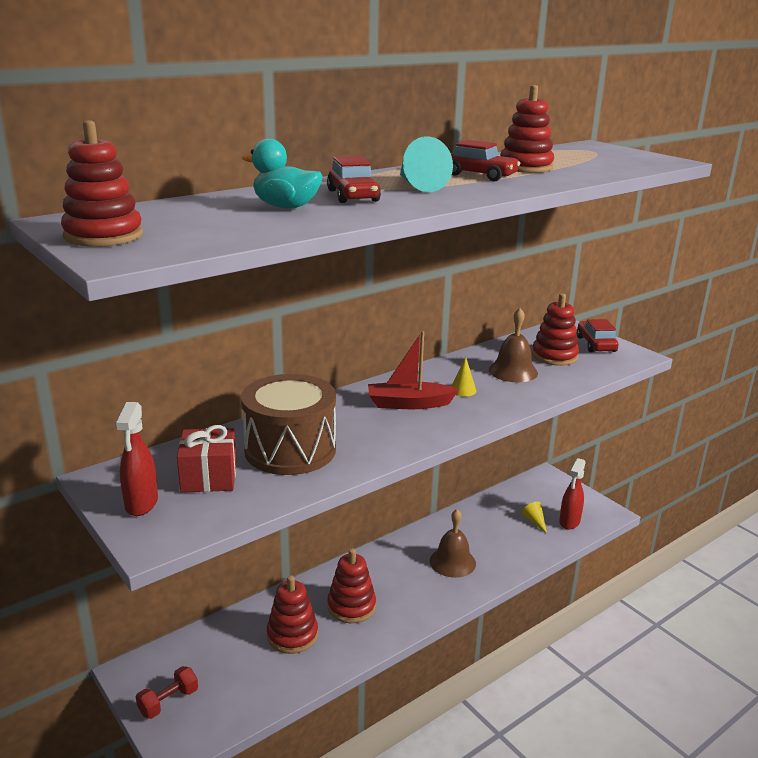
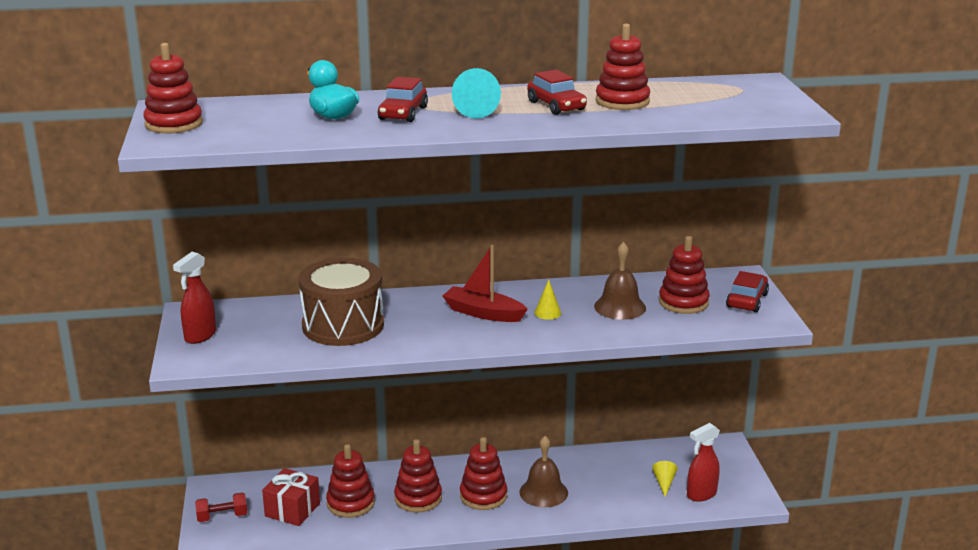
camera: 30 degrees right, 0 degrees up
red gift [177,425,236,493] -> red gift moved to [262,468,320,526]
none -> red stacking toy [460,437,507,510]

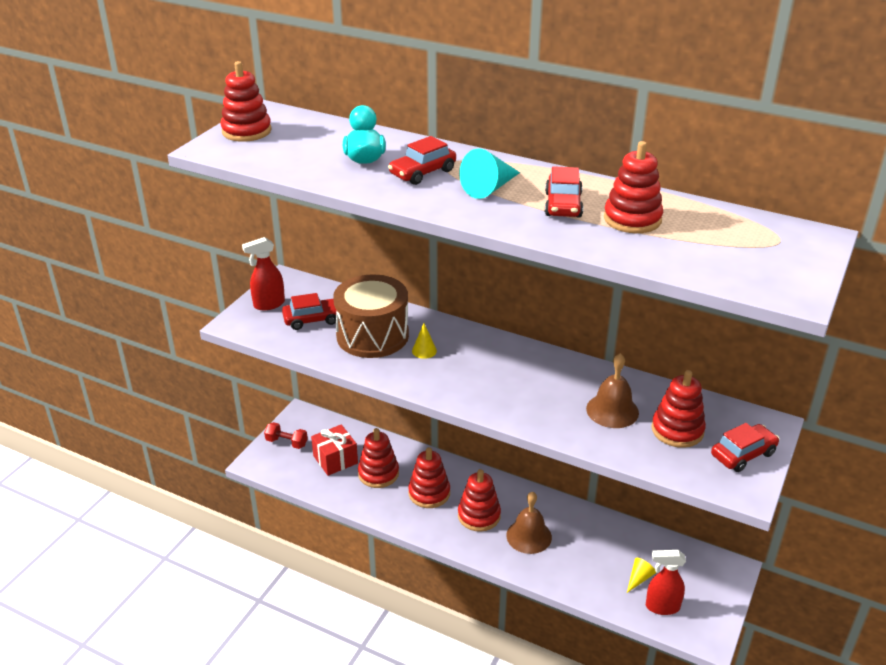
camera: 35 degrees right, 10 degrees up
red boat [443,245,528,322] -> none
yellow cone [535,279,561,320] -> yellow cone moved to [412,323,437,359]
none -> red car [282,293,336,330]

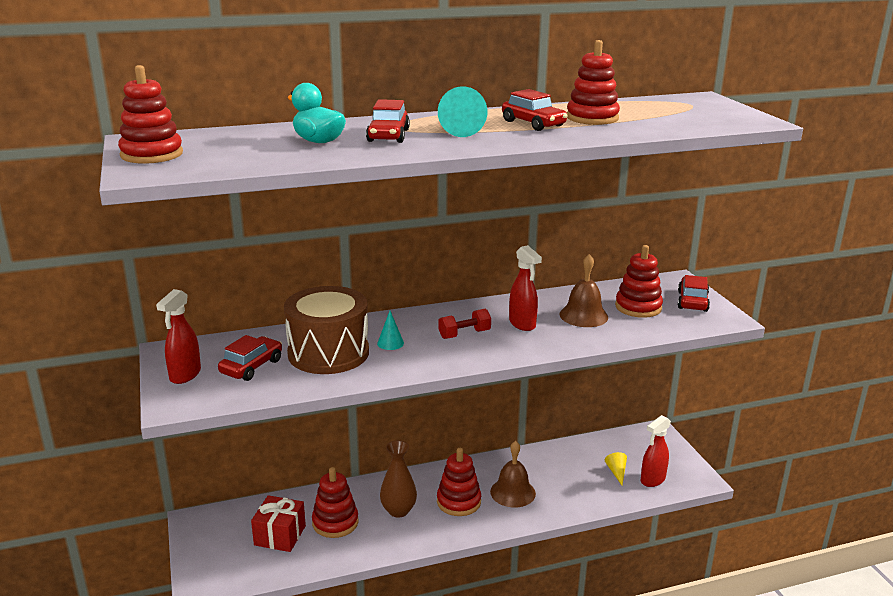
camera: 45 degrees left, 10 degrees down
red dumbbell [264,422,308,449] -> red dumbbell moved to [438,309,491,339]
red stacking toy [408,447,450,508] -> brown vase [380,440,417,518]
yellow cone [412,323,437,359] -> turquoise cone [377,311,404,350]
none -> red spray bottle [509,245,542,331]

